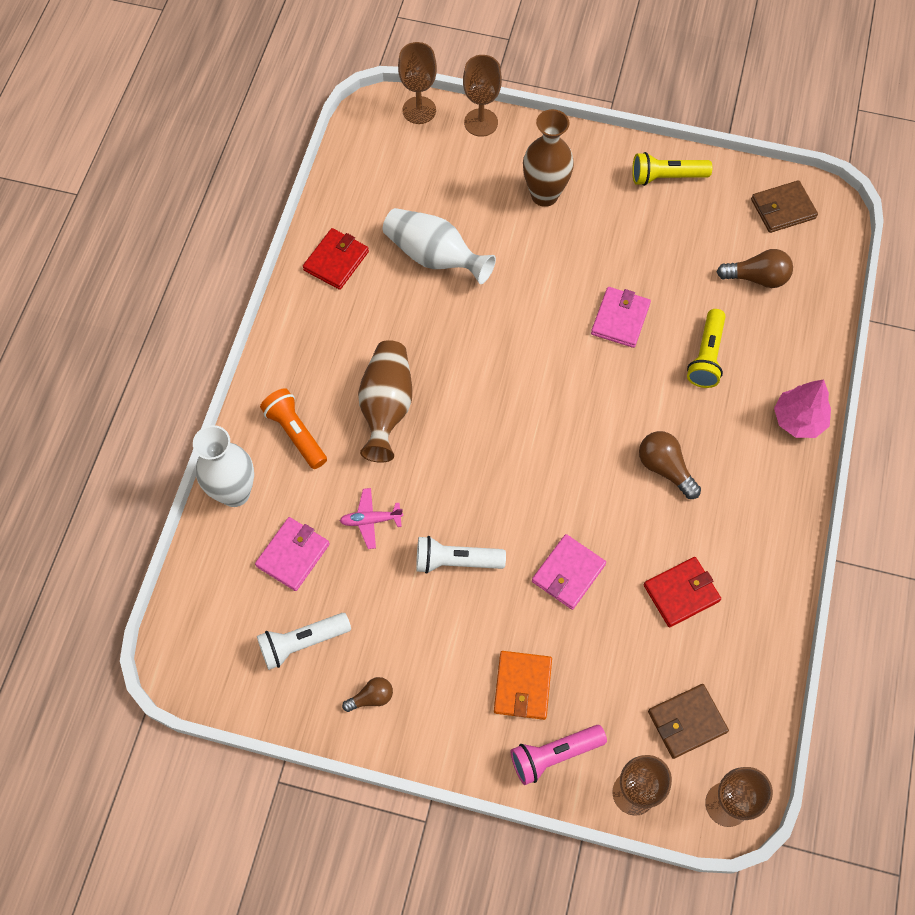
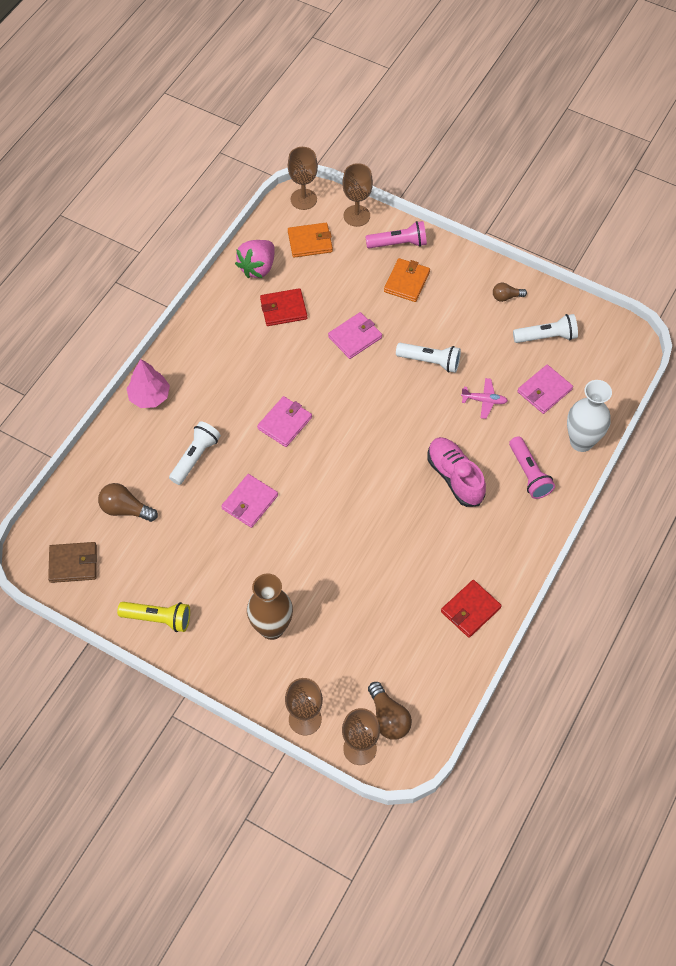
camera: 165 degrees left, 5 degrees down
orange flashlight [260,388,327,469] -> pink flashlight [509,436,555,499]
brown vase [358,340,412,463] -> pink shoe [427,437,486,507]
white vase [383,208,496,284] -> none
brown light bulb [639,431,701,499] -> brown light bulb moved to [368,682,412,740]
brown wallet [648,684,729,759] -> orange wallet [288,223,333,258]
yellow flashlight [687,309,726,388] -> white flashlight [169,421,221,485]
none -> pink strawberry [235,240,275,278]
none -> pink wallet [257,396,312,447]

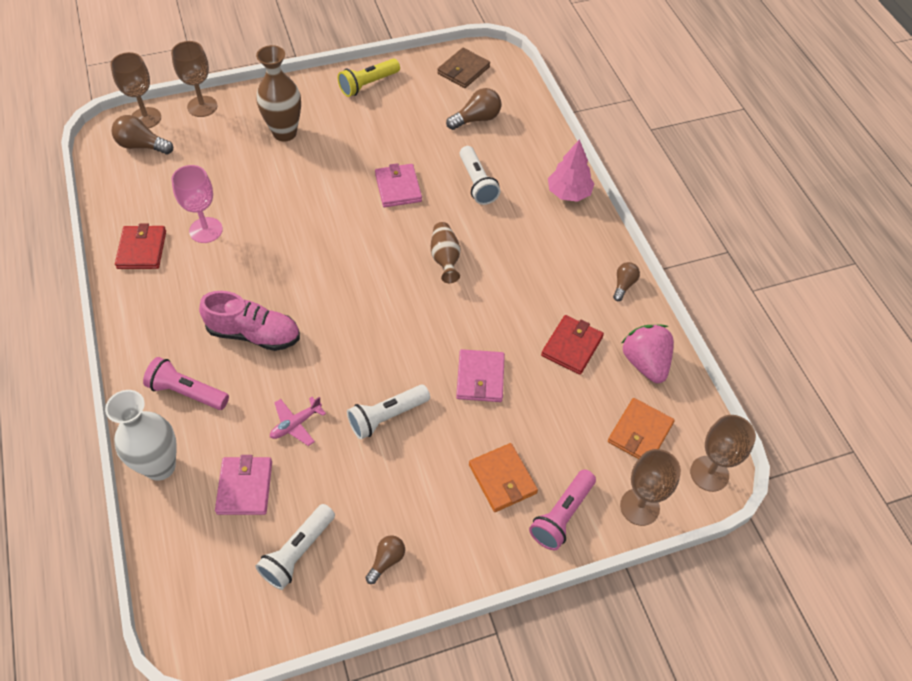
camera: 130 degrees right, 5 degrees down
pink wallet [257,396,312,447] -> brown vase [431,222,460,283]
none -> pink goblet [171,165,223,243]
none -> brown light bulb [613,262,640,301]

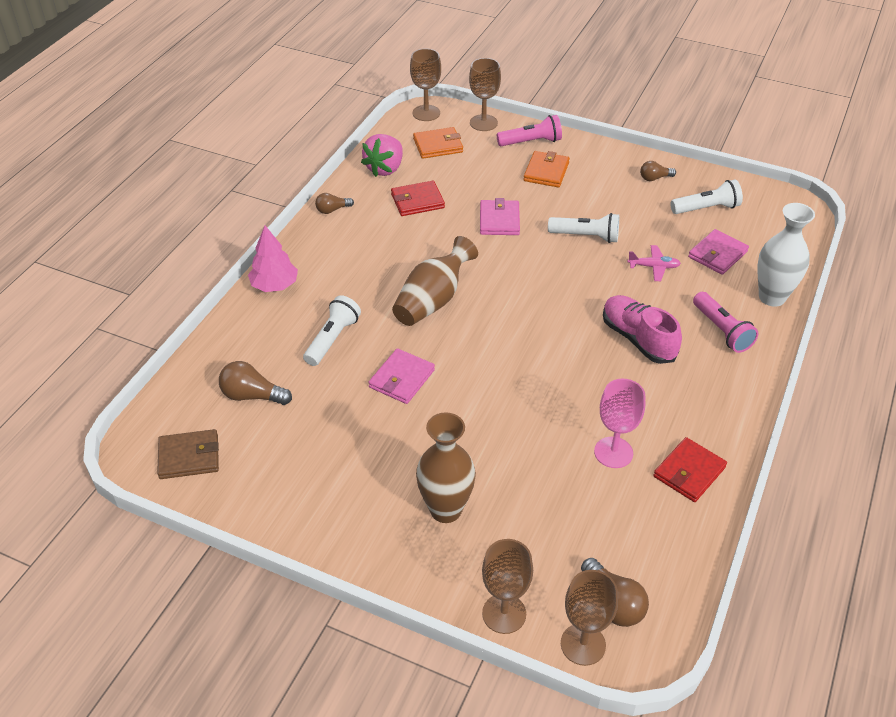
camera: 135 degrees left, 10 degrees down
yellow flashlight [338,59,400,97] -> none
brown vase [431,222,460,283] -> brown vase [392,236,478,326], size x1.58
pink wallet [456,349,505,402] -> pink wallet turned 45 degrees counterclockwise [480,198,520,235]

